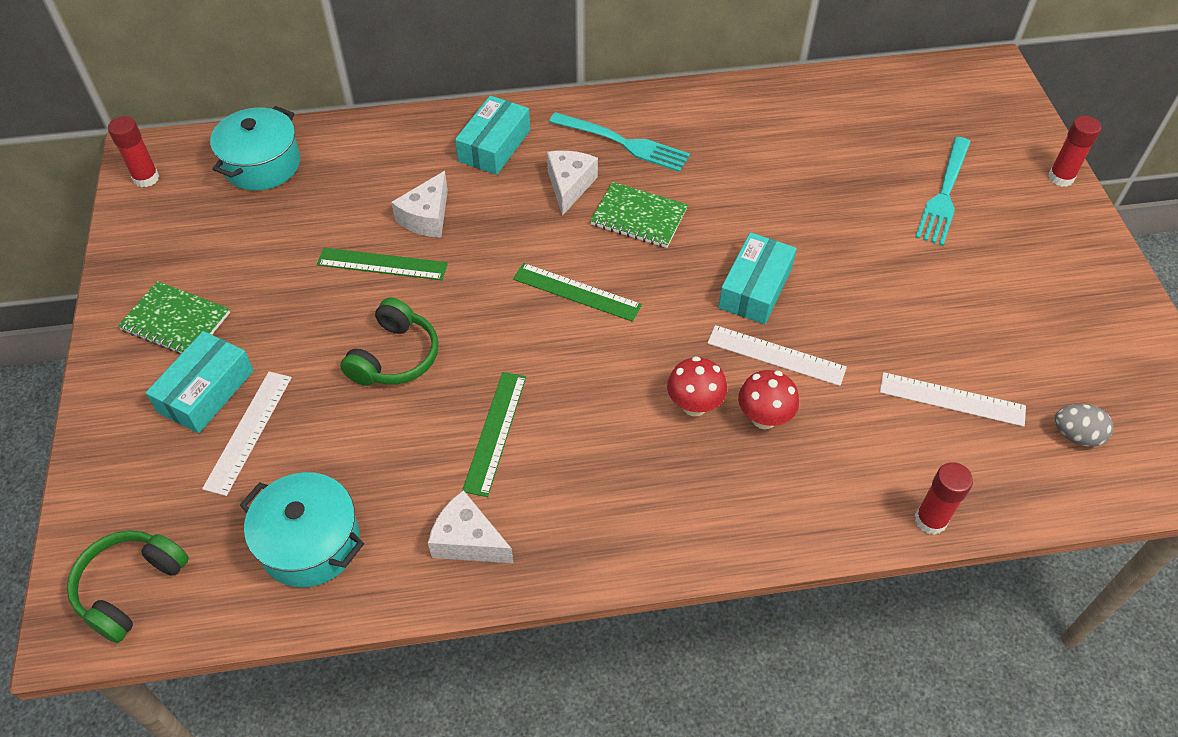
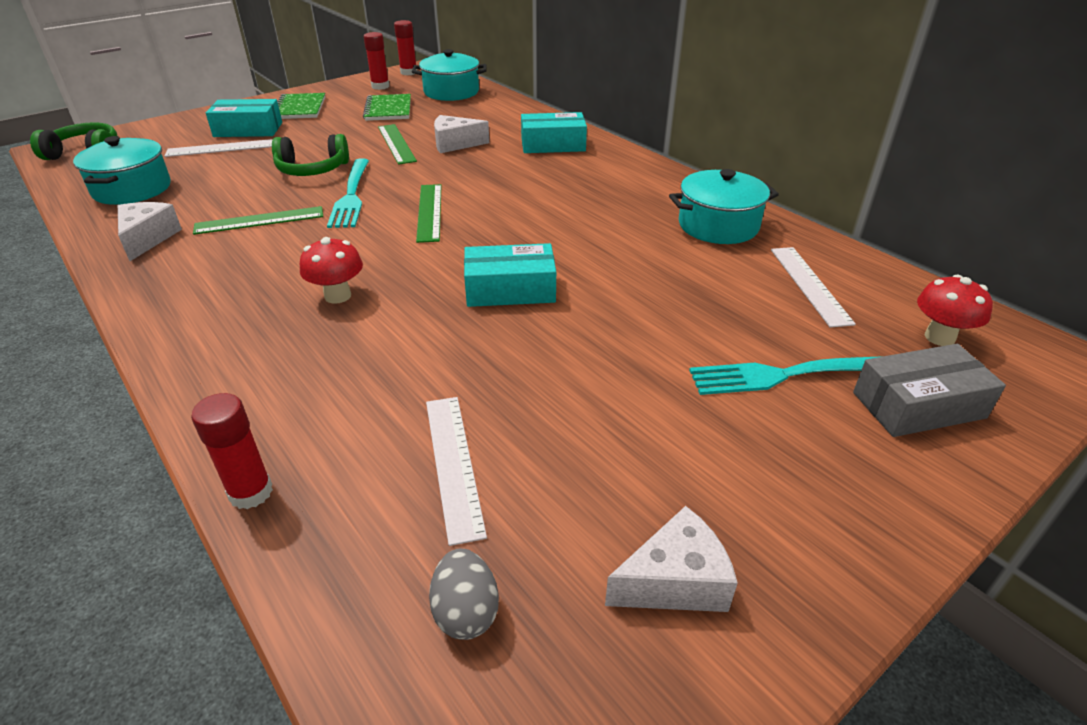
camera: 60 degrees right, 15 degrees down
white cheese [547,151,598,216] -> white cheese moved to [605,506,738,612]
turquoise fork [549,112,690,172] -> turquoise fork moved to [327,158,369,228]
green notebook [590,182,688,248] -> green notebook moved to [363,94,411,121]
white ruler [707,325,847,386] -> white ruler moved to [771,247,856,328]
red mushroom [738,370,799,429] -> red mushroom moved to [917,275,993,346]
red glue stick [1048,116,1101,187] -> red glue stick moved to [364,32,389,90]
none -> turquoise pot [669,169,779,244]
none -> grey box [853,344,1006,437]

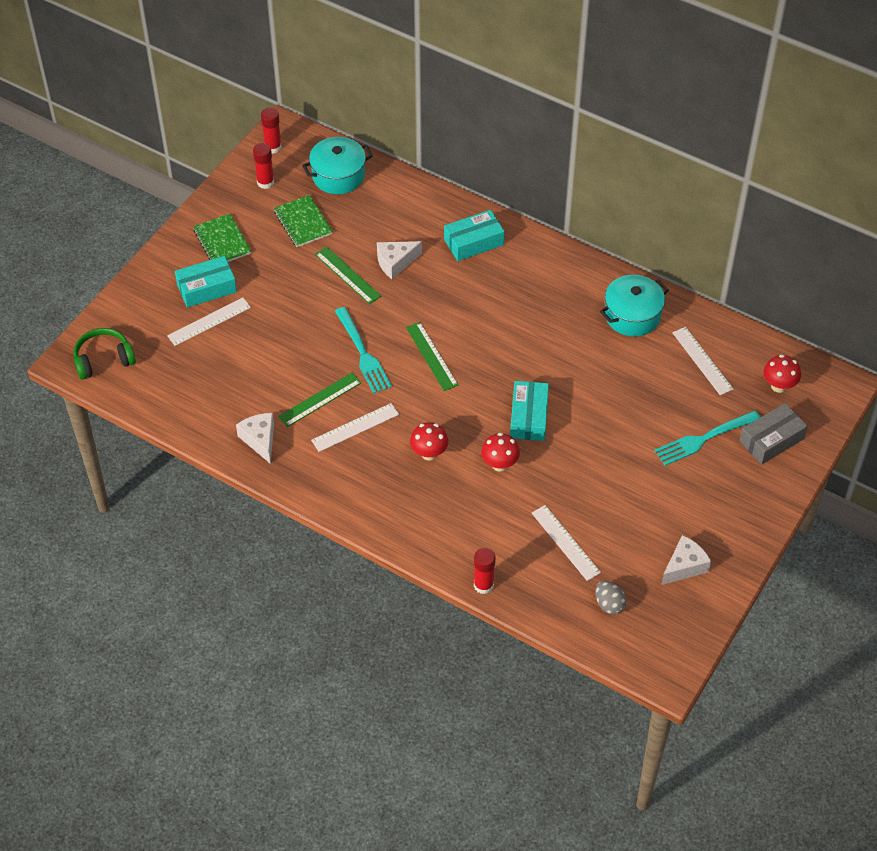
camera: 20 degrees left, 15 degrees up
turquoise pot [73,136,171,205] -> none
green headphones [272,134,349,176] -> none
turquoise box [464,243,556,307] -> turquoise box turned 60 degrees counterclockwise [510,381,549,441]
none -> white ruler [311,403,399,452]
none -> red mushroom [481,433,520,472]

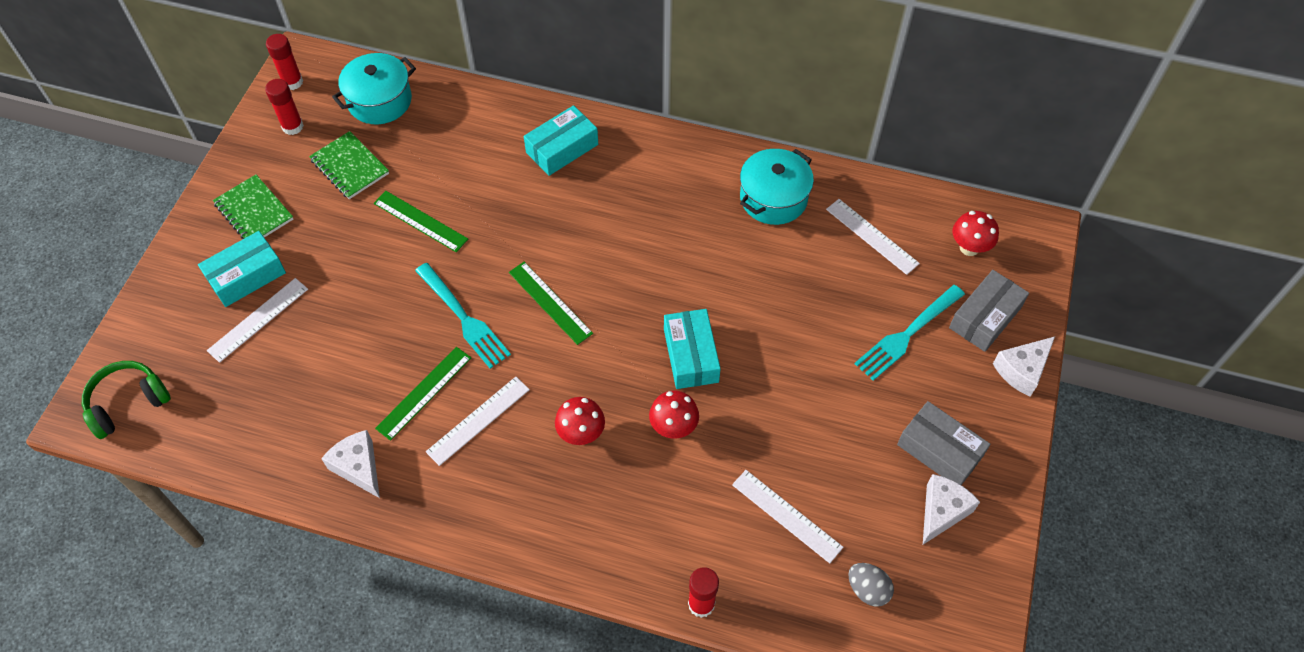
camera: 15 degrees left, 5 degrees up
white cheese [377,241,422,279] -> white cheese moved to [993,336,1055,397]
none -> grey box [897,401,991,485]

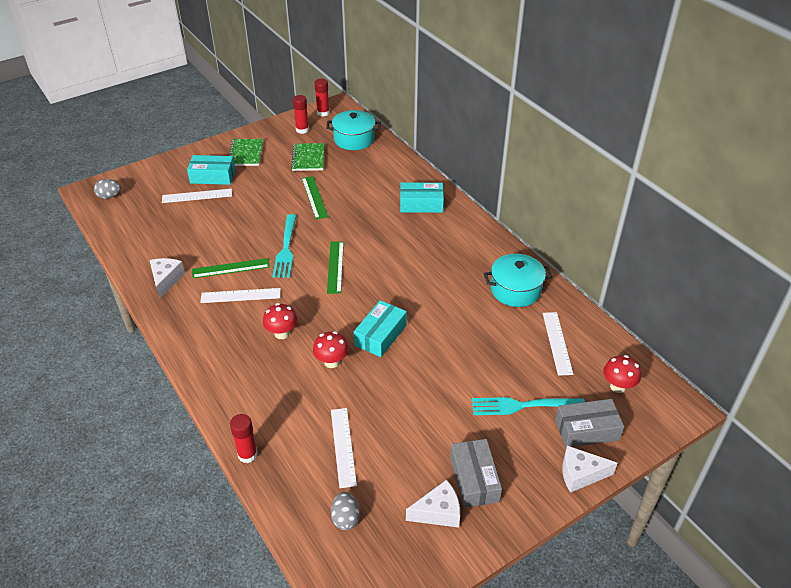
camera: 40 degrees right, 15 degrees down
green headphones [82,361,171,439] -> grey egg [94,179,121,199]

